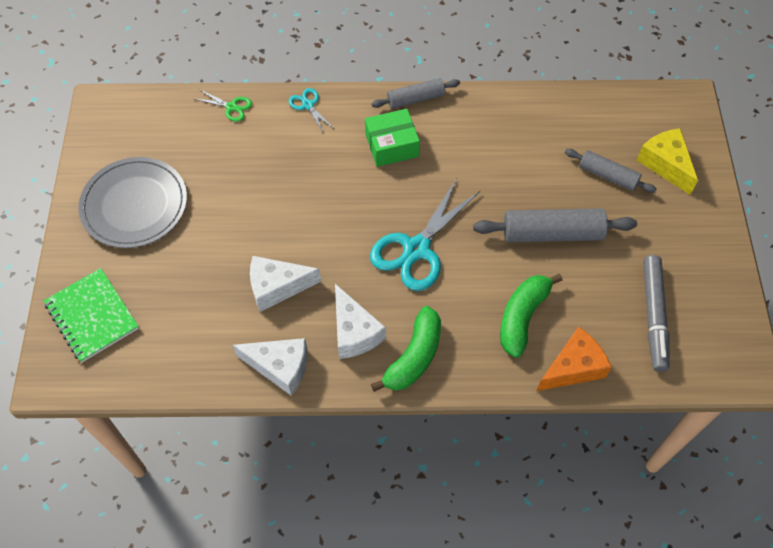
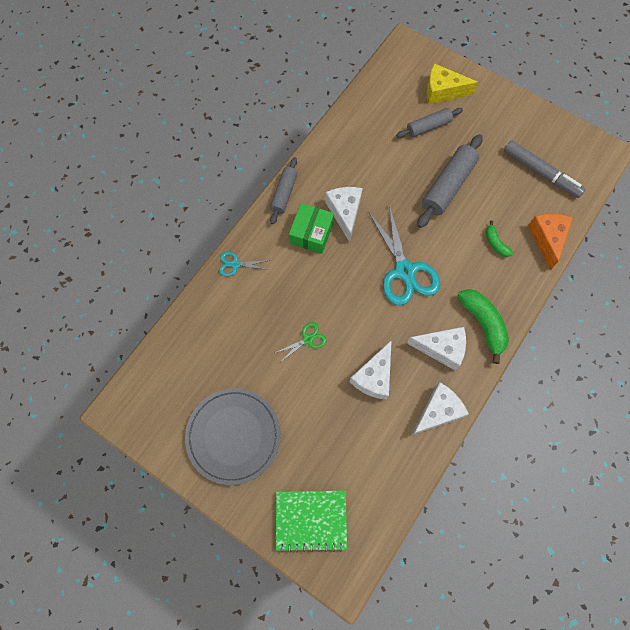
camera: 55 degrees left, 10 degrees up
green scissors [195,89,252,122] -> green scissors moved to [275,322,327,361]
green banana [500,274,563,358] -> green banana [486,221,513,257], size x0.54
none -> white cheese [325,187,363,242]

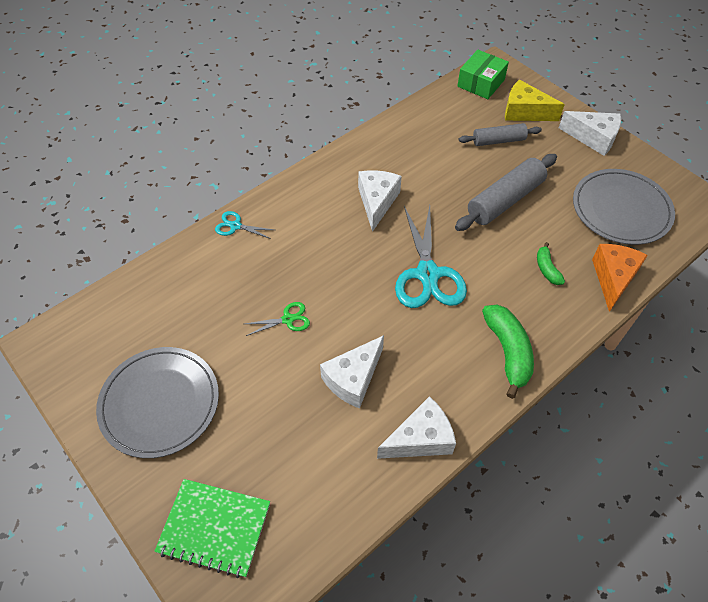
camera: 15 degrees right, 15 degrees down
grey rolling pin [270,157,298,224] -> none
green box [289,203,334,254] -> green box moved to [457,50,509,99]
white cheese [407,327,466,370] -> white cheese moved to [559,111,621,156]
grey marker [504,140,586,198] -> grey plate [573,169,675,245]

